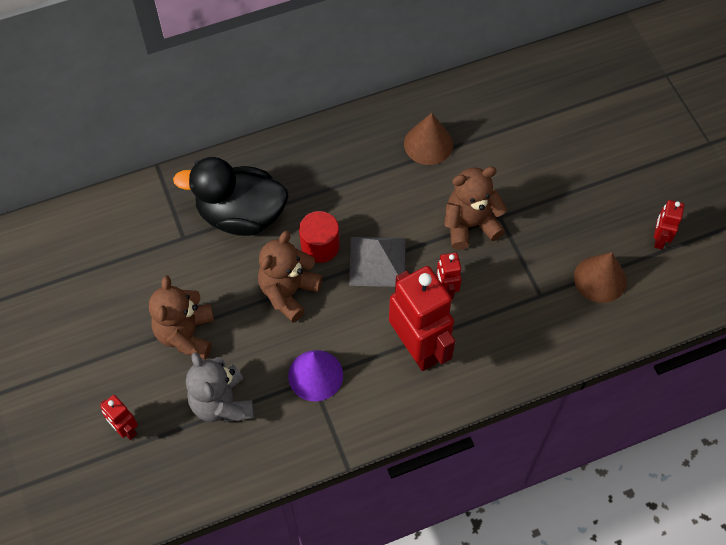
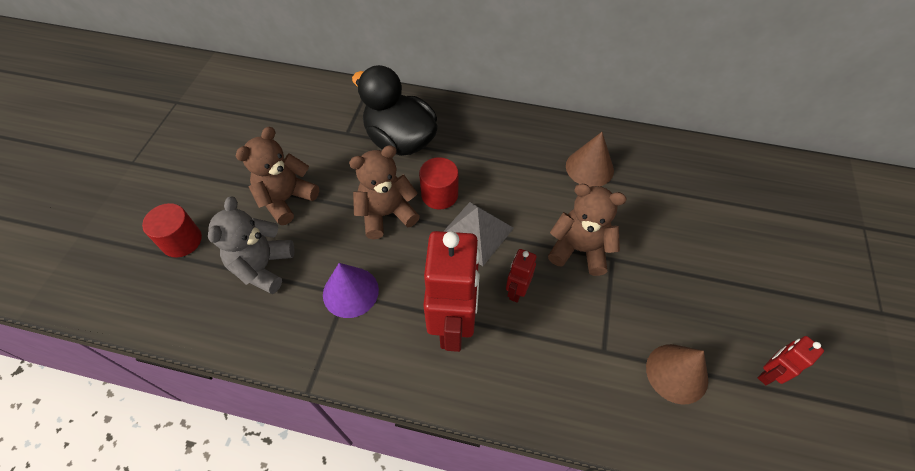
camera: 35 degrees right, 5 degrees down
red robot [100,395,138,440] -> red cylinder [142,203,202,258]

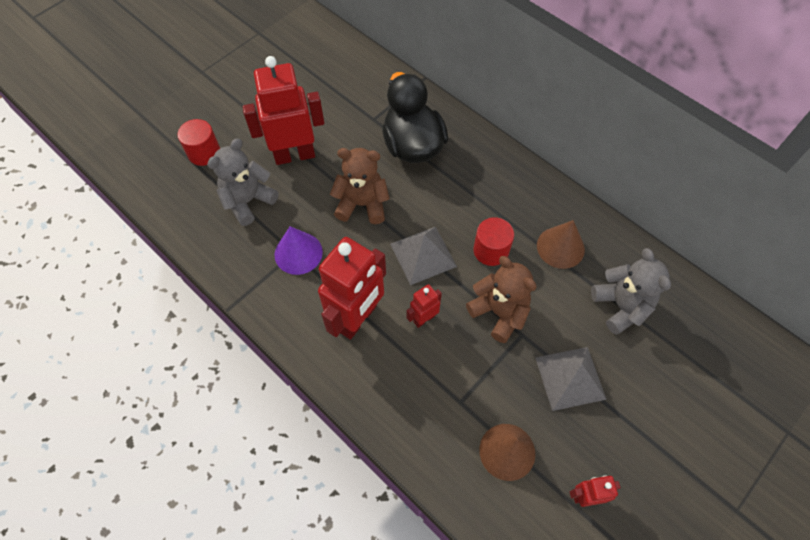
camera: 30 degrees right, 5 degrees up
brown teddy bear [236,127,319,225] -> red robot [243,56,324,165]
red cylinder [419,157,458,210] -> red cylinder moved to [473,217,514,266]
none -> grey pyramid [536,347,607,411]
none -> grey teddy bear [591,248,671,335]

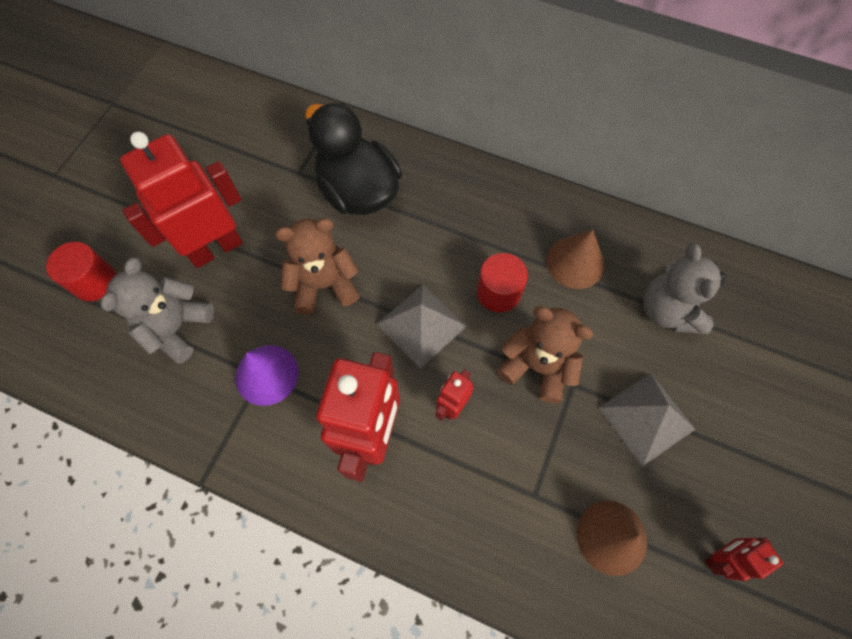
camera: 20 degrees left, 5 degrees up
grey teddy bear [591,248,671,335] -> grey teddy bear turned 150 degrees counterclockwise [643,243,726,334]

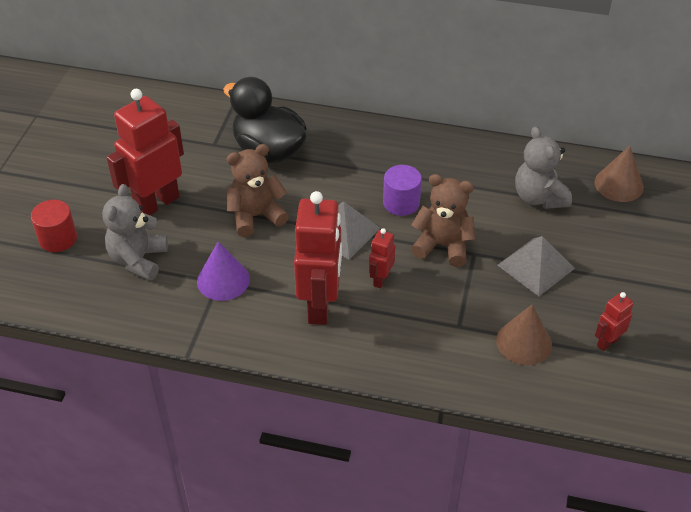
camera: 10 degrees left, 20 degrees down
red cylinder [477,253,528,313] -> purple cylinder [383,165,422,216]
brown cone [546,230,605,289] -> brown cone moved to [595,146,644,202]

